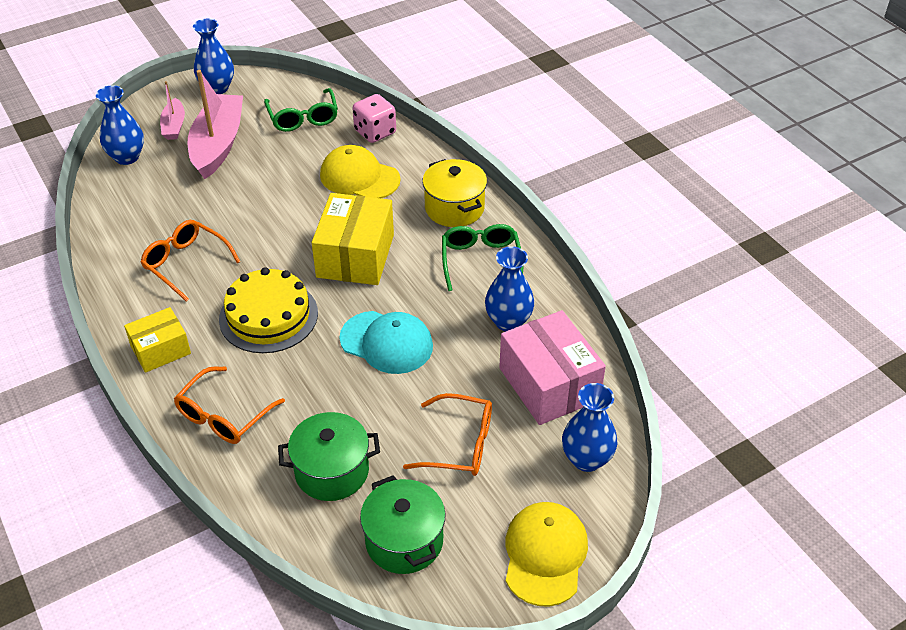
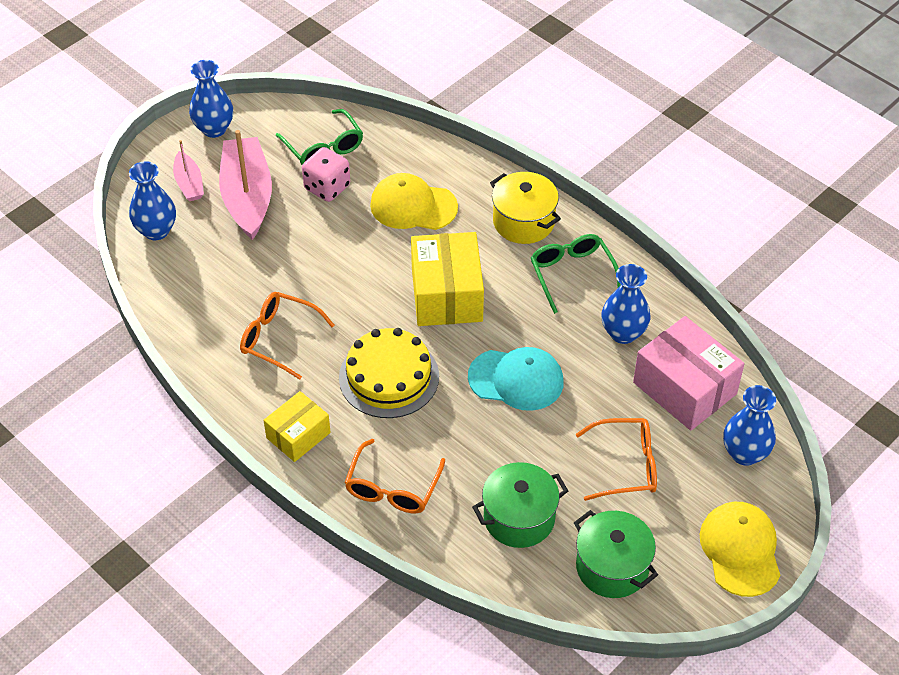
camera: 15 degrees left, 5 degrees up
pink dice [352,94,396,143] -> pink dice moved to [302,147,350,202]

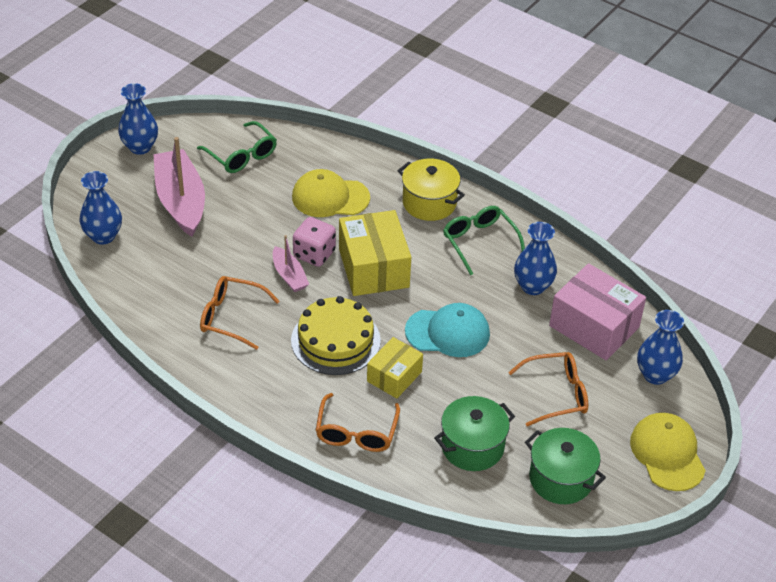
camera: 10 degrees left, 5 degrees down
pink boat [173,140,204,201] -> pink boat moved to [273,235,309,292]
yellow box [263,391,331,462] -> yellow box moved to [367,337,423,399]
pink dice [302,147,350,202] -> pink dice moved to [293,217,336,267]

